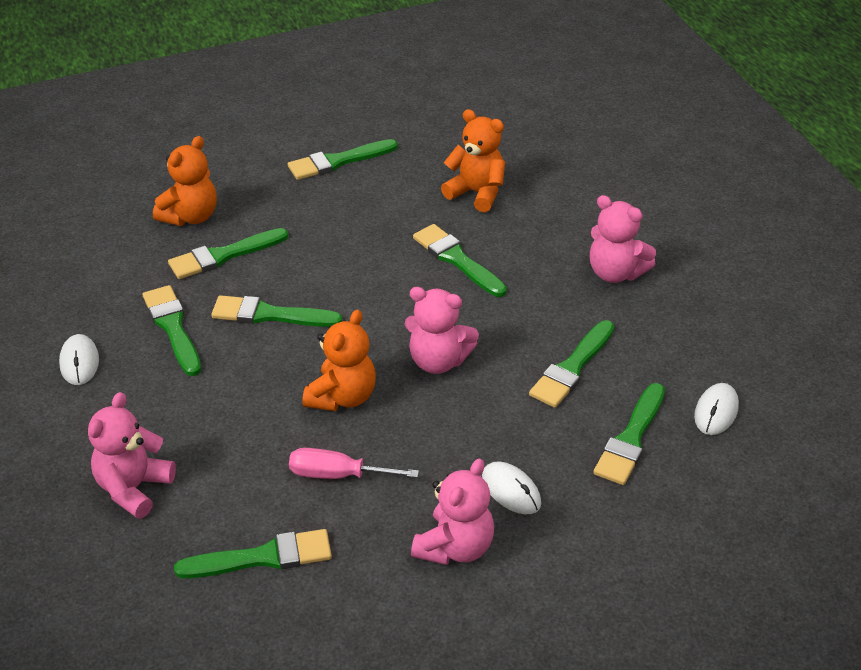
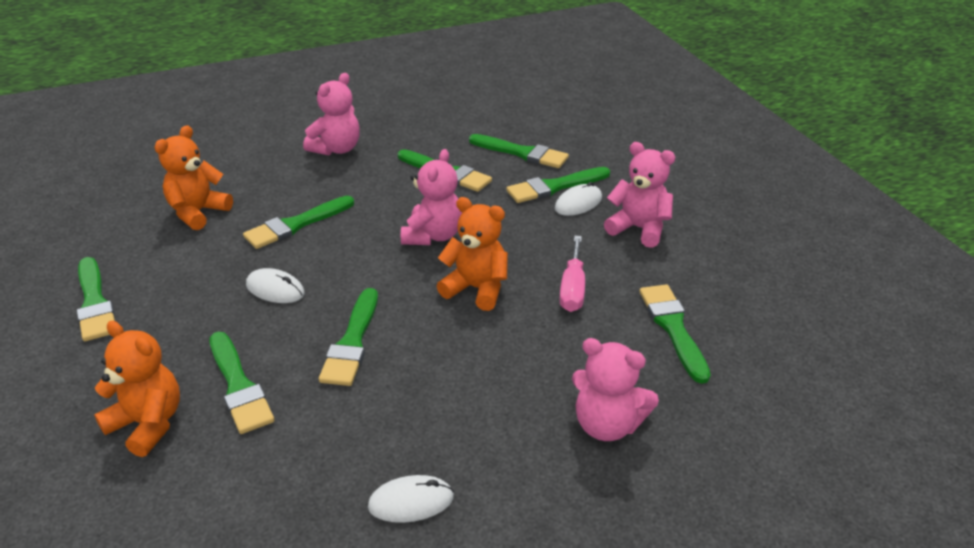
camera: 90 degrees left, 5 degrees down
green brush [142,285,201,376] -> green brush moved to [506,167,610,203]
white mouse [694,383,739,435] -> white mouse moved to [246,268,305,303]

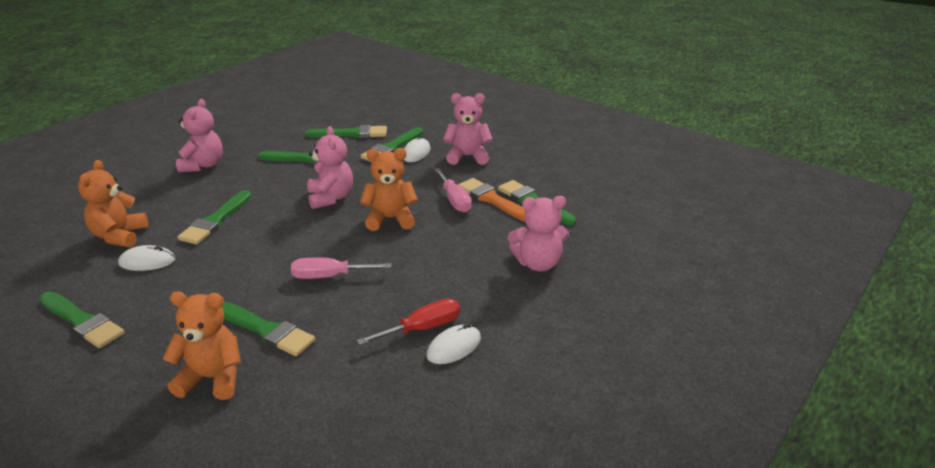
camera: 30 degrees left, 5 degrees down
white mouse [246,268,305,303] -> white mouse moved to [118,245,175,271]
green brush [319,288,378,386] -> pink screwdriver [291,258,392,279]
none -> red screwdriver [357,299,460,345]
none -> orange brush [458,178,525,222]

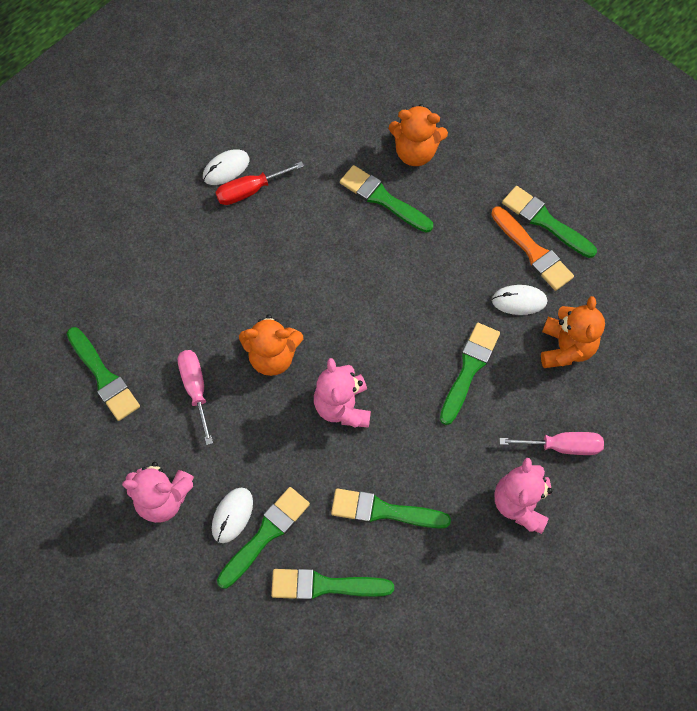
camera: 175 degrees left, 35 degrees up
pink screwdriver [291,258,392,279] -> pink screwdriver moved to [499,432,604,455]
orange brush [458,178,525,222] -> orange brush moved to [491,206,574,291]
pink teddy bear [508,196,569,271] -> none

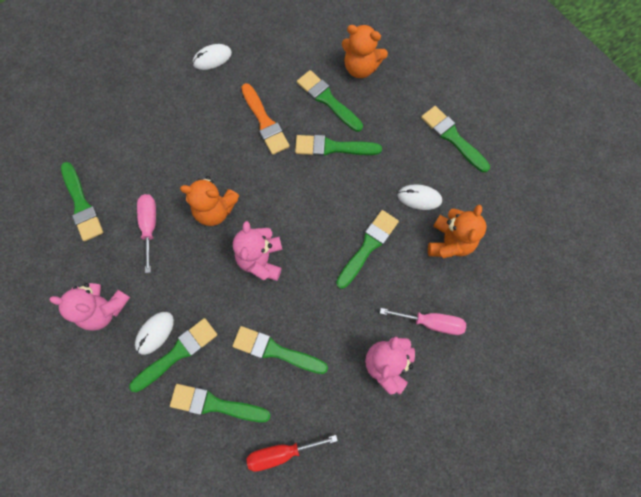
camera: 10 degrees right, 5 degrees up
red screwdriver [215,161,304,205] -> red screwdriver moved to [246,435,338,472]
orange brush [491,206,574,291] -> orange brush moved to [241,83,290,155]
none -> green brush [295,135,382,156]

